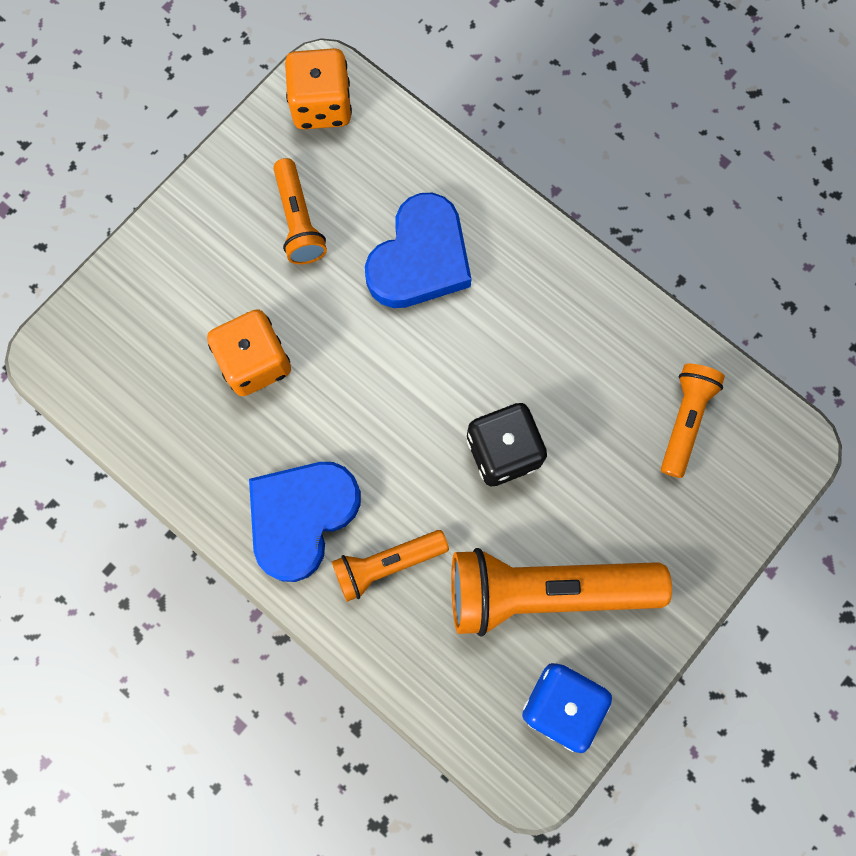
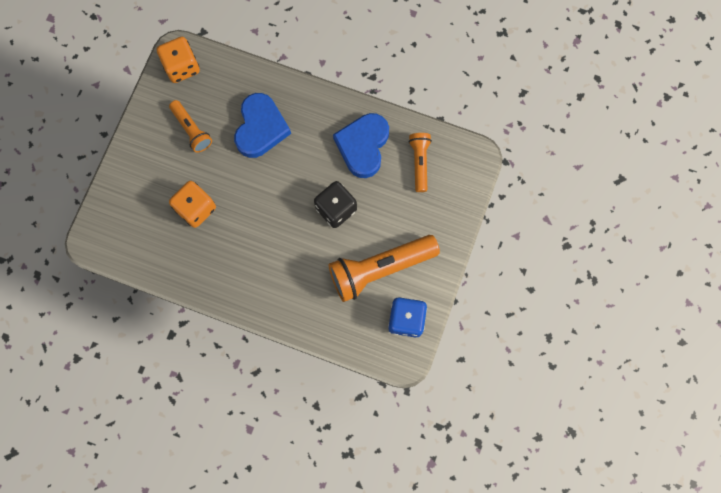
camera: 20 degrees left, 0 degrees up
blue heart [249,462,361,582] -> blue heart moved to [333,113,389,178]
orange flashlight [332,530,449,602] -> none

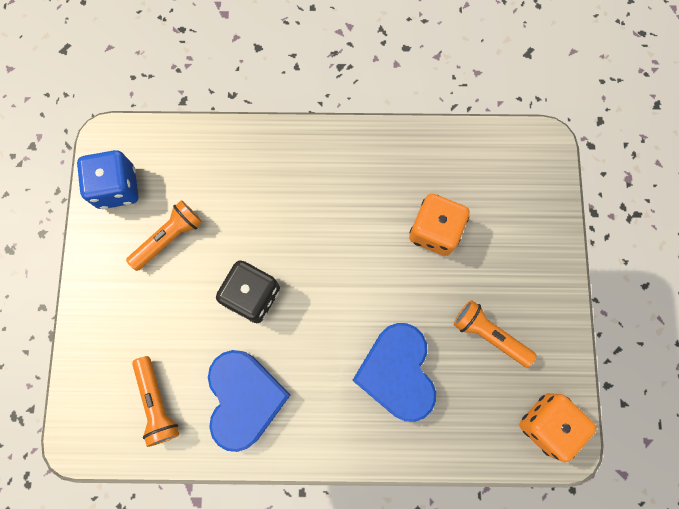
camera: 160 degrees right, 0 degrees up
orange flashlight [329,235,440,302] -> orange flashlight [126,200,202,271], size x0.55

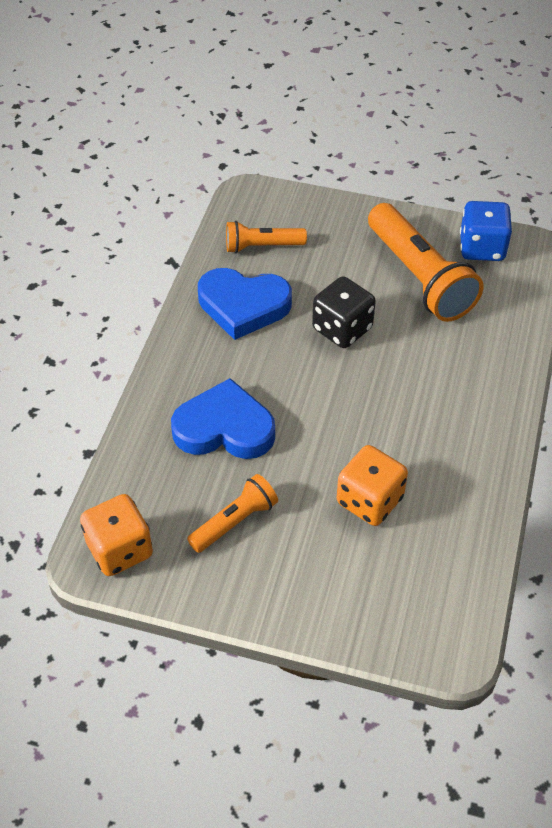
camera: 105 degrees right, 25 degrees down
orange flashlight [126,200,202,271] -> orange flashlight [368,203,484,322], size x1.83

